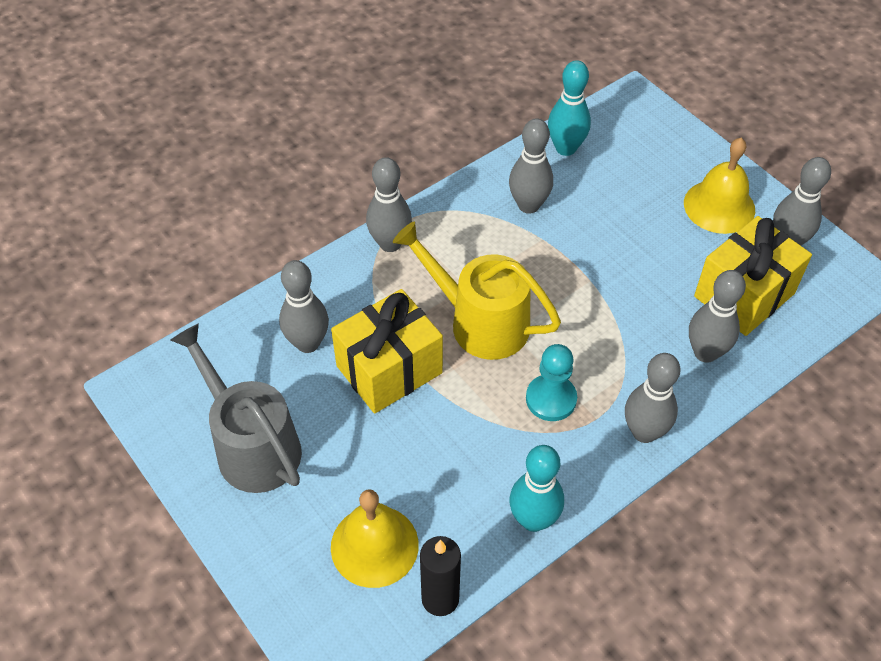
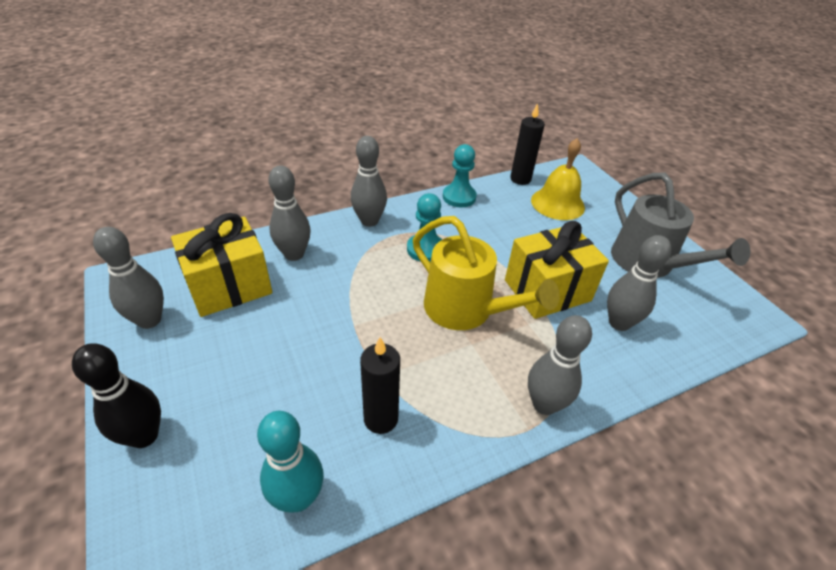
camera: 170 degrees left, 10 degrees down
grey bowling pin [509,118,553,214] -> black candle [360,337,400,434]
turquoise bowling pin [509,445,564,532] -> turquoise pawn [443,144,477,207]
yellow bell [684,138,755,234] -> none
none -> black bowling pin [72,343,161,448]

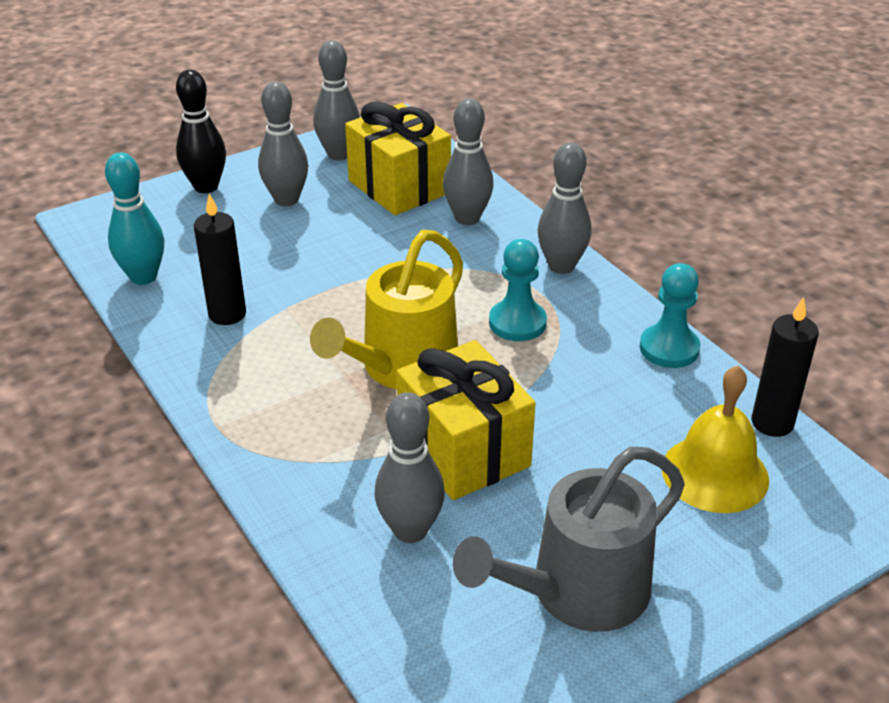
camera: 85 degrees right, 5 degrees down
grey bowling pin [528,315,592,415] -> grey bowling pin moved to [258,81,308,206]

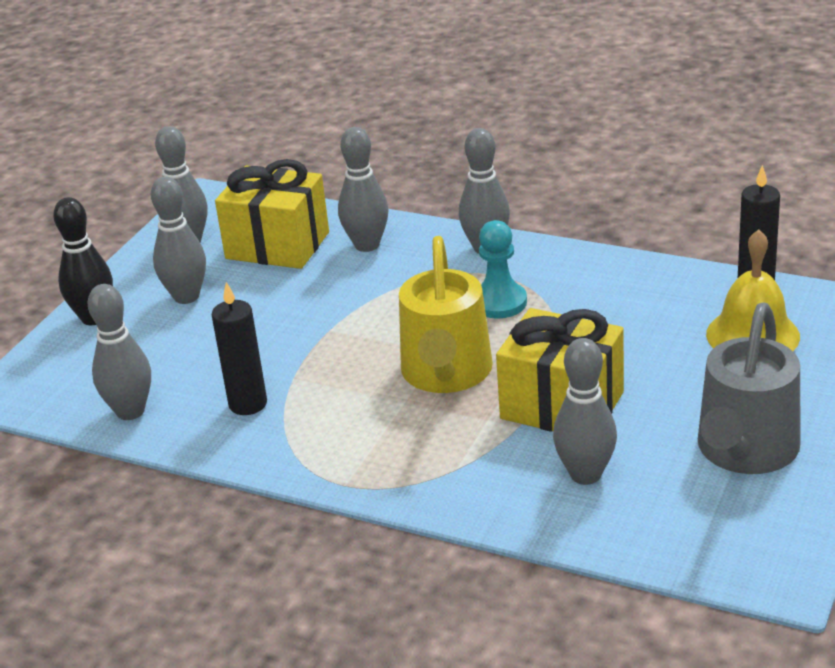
camera: 30 degrees left, 5 degrees down
turquoise bowling pin [105,153,164,285] -> grey bowling pin [88,284,151,420]
turquoise pawn [640,263,700,368] -> none

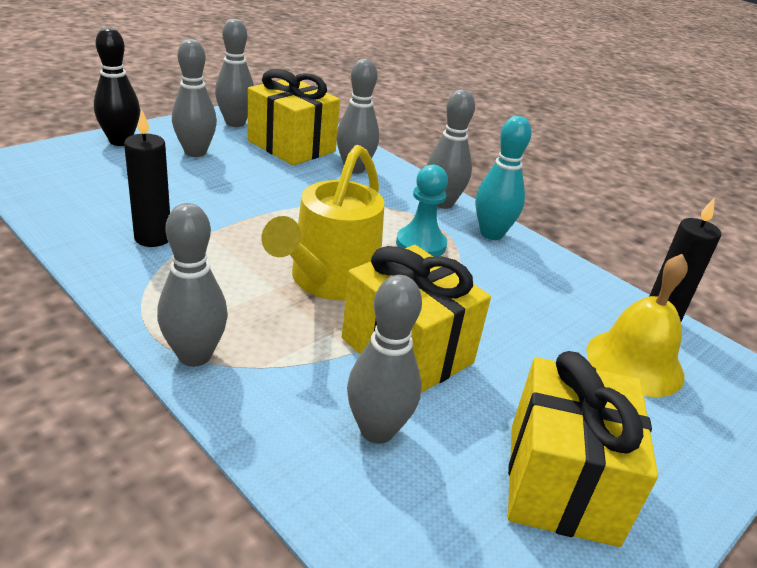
camera: 15 degrees right, 0 degrees up
grey bowling pin [88,284,151,420] -> grey bowling pin moved to [157,203,228,367]
grey watering can [698,302,800,474] -> yellow gift [508,351,658,547]
none -> turquoise bowling pin [476,116,532,240]

